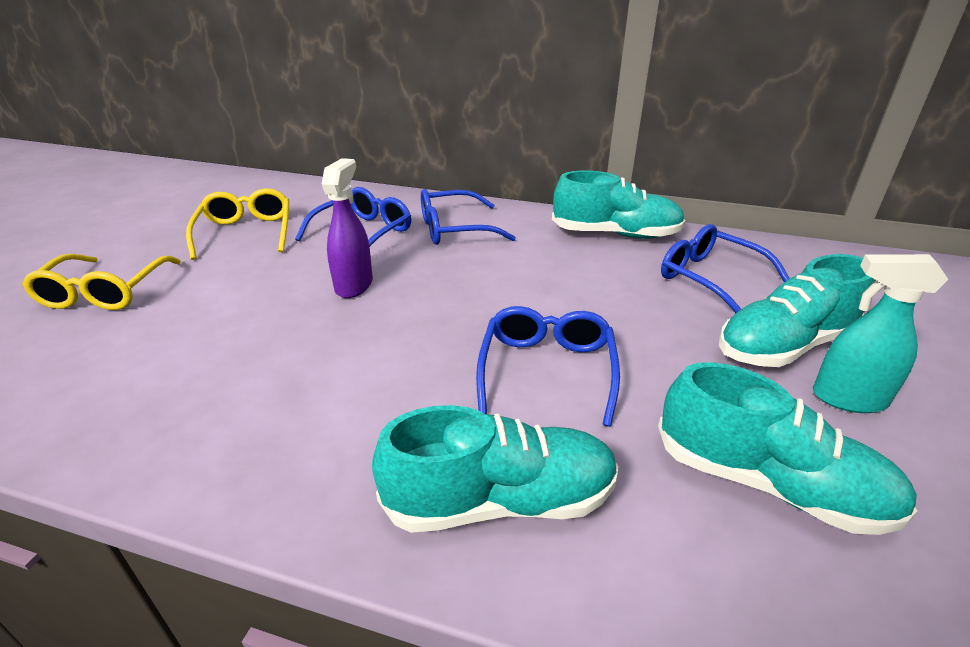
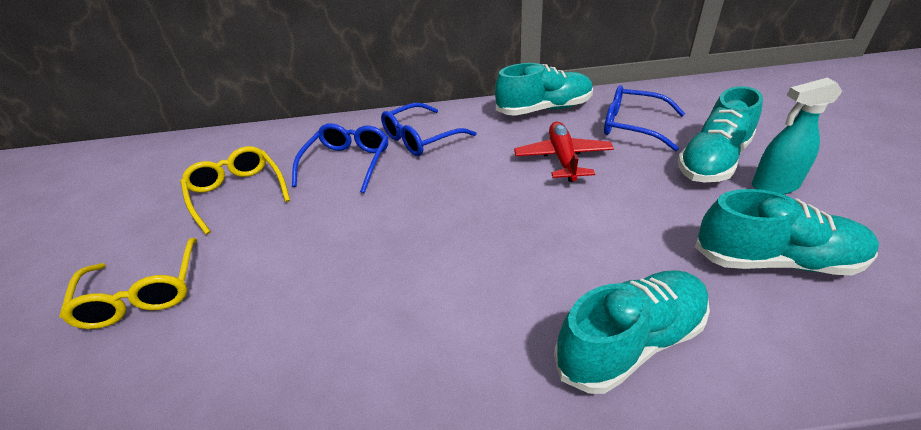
camera: 20 degrees left, 5 degrees up
purple spray bottle [322,158,373,298] -> none
blue glasses [476,306,620,427] -> none
none -> red plane [514,121,614,182]

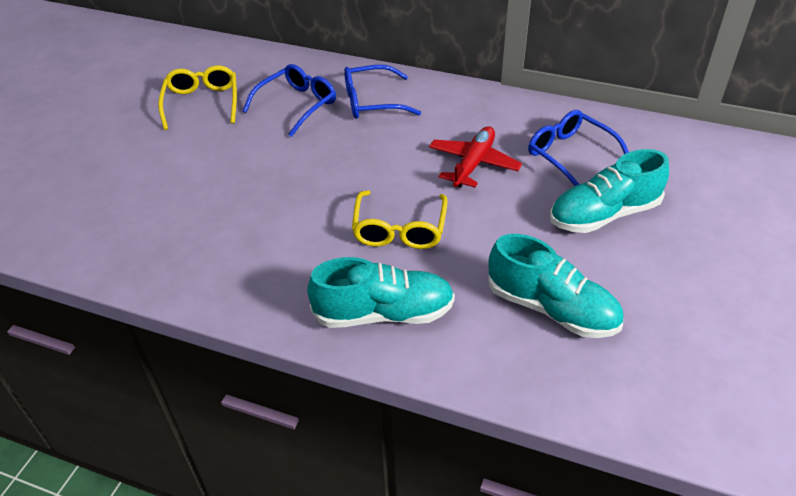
camera: 25 degrees right, 5 degrees up
yellow glasses [59,238,197,329] -> yellow glasses moved to [352,190,448,249]
turquoise shoe [495,63,593,116] -> none
turquoise spray bottle [752,78,842,195] -> none

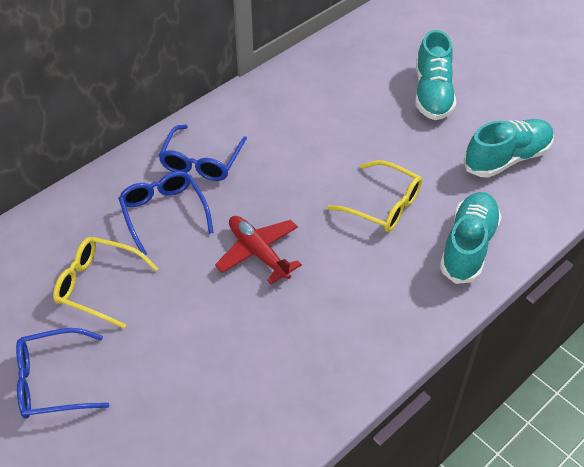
camera: 65 degrees left, 5 degrees up
red plane [429,126,522,188] -> red plane moved to [215,216,302,284]
blue glasses [528,110,629,186] -> blue glasses moved to [16,328,109,419]

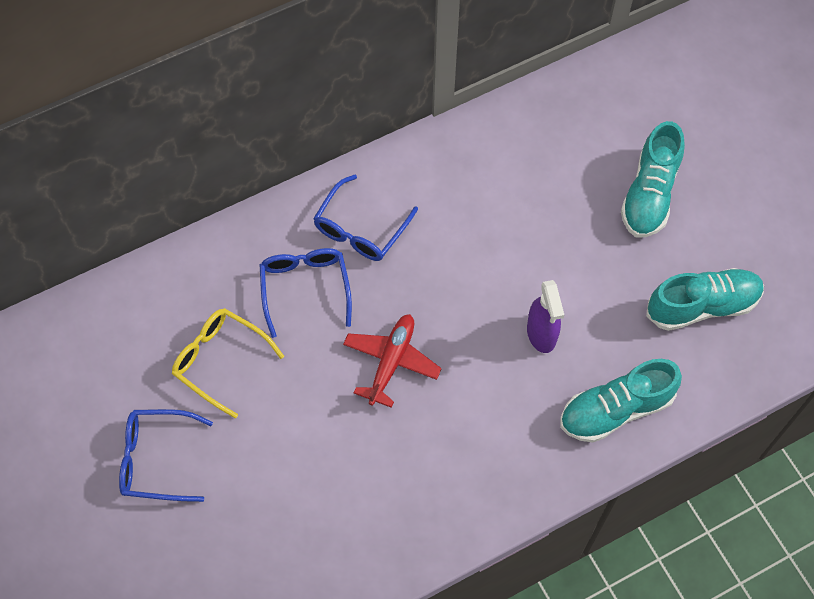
camera: 15 degrees right, 15 degrees up
red plane [215,216,302,284] -> red plane turned 45 degrees clockwise [343,314,442,408]
yellow glasses [327,160,422,232] -> purple spray bottle [527,280,564,353]
turquoise shoe [440,192,502,284] -> turquoise shoe turned 150 degrees counterclockwise [560,359,682,443]

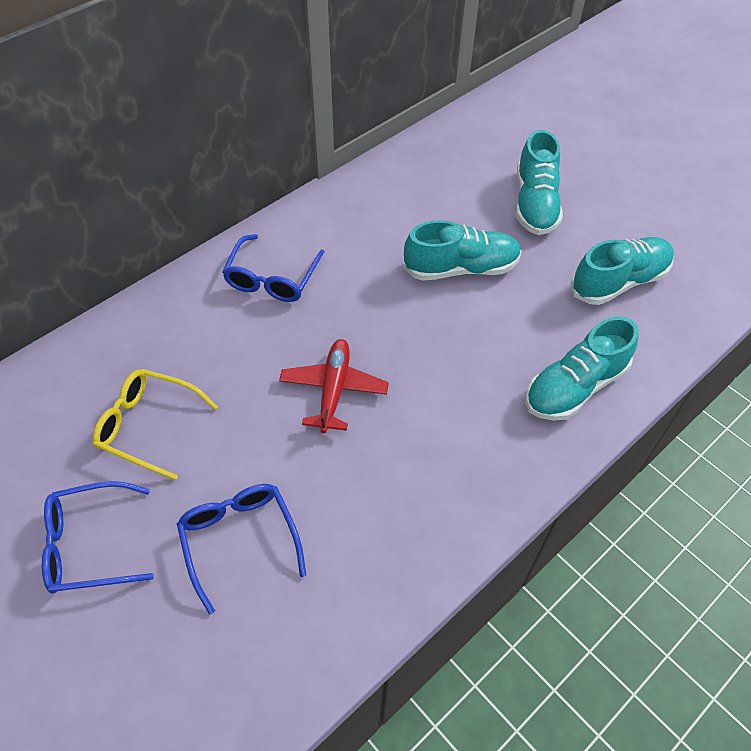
camera: 15 degrees left, 10 degrees down
blue glasses [259,248,352,338] -> blue glasses moved to [177,484,306,614]
purple spray bottle [527,280,564,353] -> none
none -> turquoise shoe [403,220,521,281]

